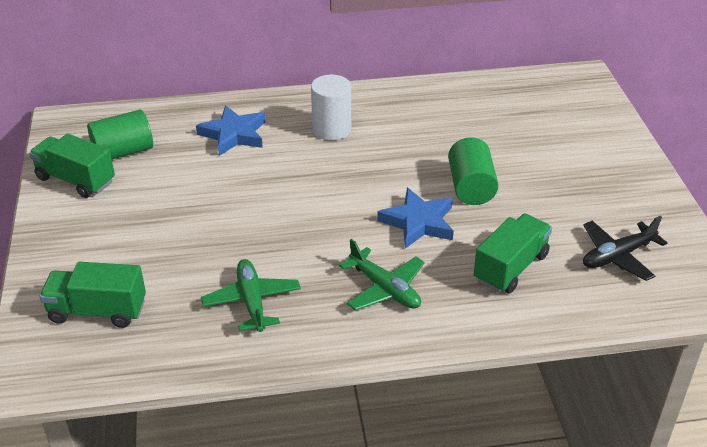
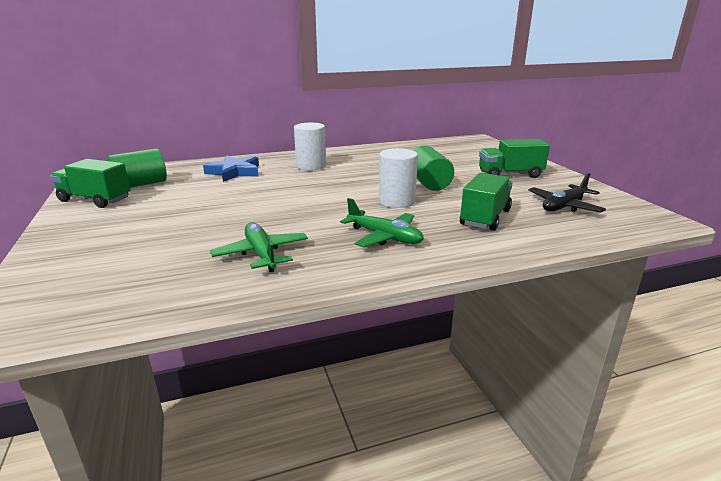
camera: 10 degrees left, 15 degrees down
green truck [39,262,146,328] -> green truck moved to [479,139,550,178]
blue star [377,188,454,249] -> white cylinder [379,148,418,208]

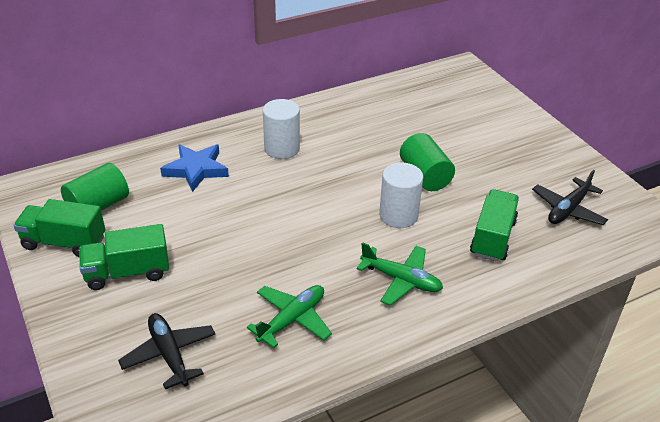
camera: 10 degrees left, 15 degrees up
green plane [210,222,308,272] -> green plane turned 75 degrees clockwise [247,285,332,348]
green truck [479,139,550,178] -> green truck moved to [79,224,169,290]
none -> black plane [118,313,216,389]

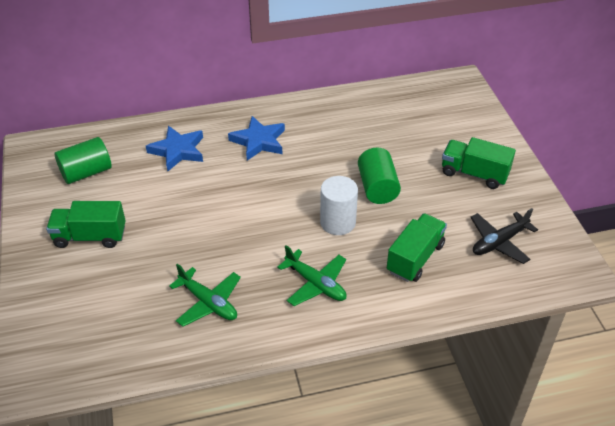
camera: 15 degrees right, 5 degrees up
green truck [13,199,105,257] -> green truck moved to [442,137,516,189]
black plane [118,313,216,389] -> none
green plane [247,285,332,348] -> green plane turned 75 degrees clockwise [169,264,241,327]
white cylinder [263,99,300,159] -> blue star [228,116,285,161]

